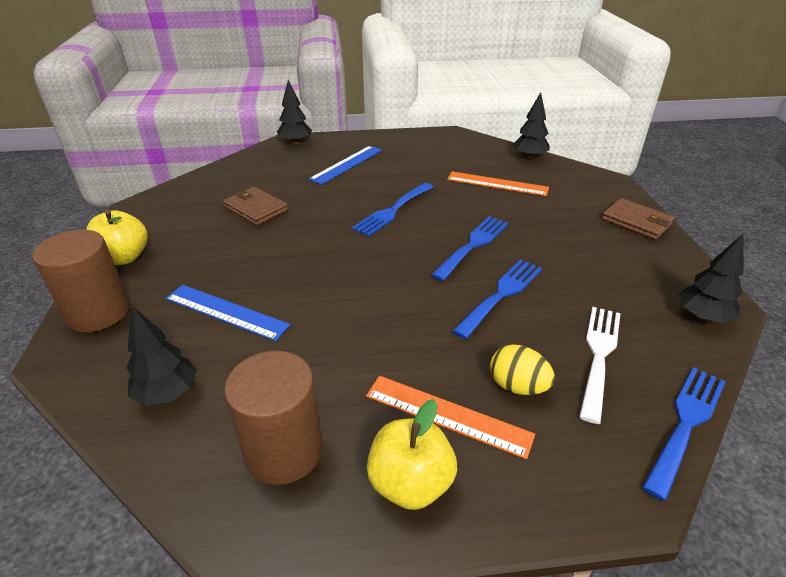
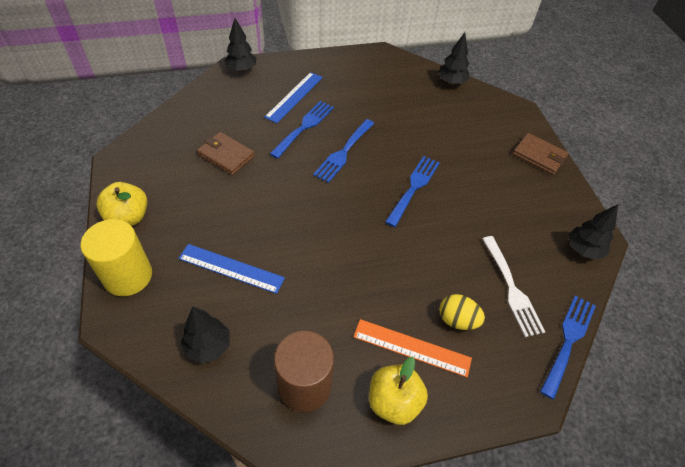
camera: 10 degrees left, 15 degrees up
brown cylinder [32,230,130,332] -> yellow cylinder [81,219,152,296]
orange ruler [447,171,549,196] -> none
blue fork [453,259,542,339] -> blue fork moved to [270,101,334,159]
white fork [579,307,621,424] -> white fork turned 150 degrees clockwise [482,236,545,337]

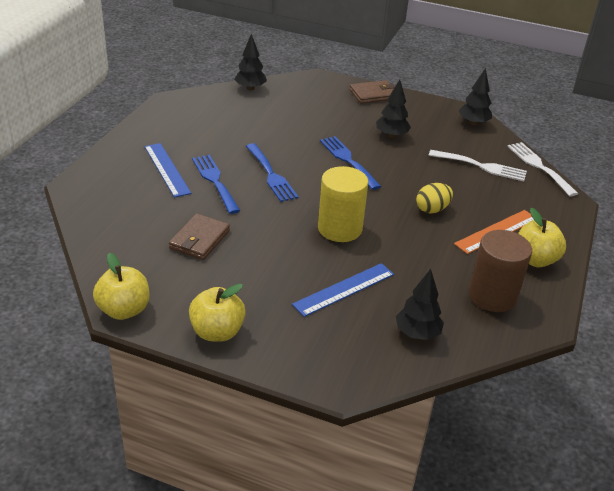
camera: 55 degrees left, 15 degrees down
yellow cylinder [81,219,152,296] -> yellow cylinder moved to [318,166,368,242]
brown wallet [197,132,255,175] -> brown wallet turned 45 degrees counterclockwise [169,214,230,260]
black tree [224,18,256,72] -> black tree moved to [376,79,411,138]
yellow egg [439,294,485,330] -> yellow egg moved to [416,183,453,214]
blue fork [540,295,596,400] -> white fork [507,142,578,196]
none -> yellow apple [93,253,149,320]

